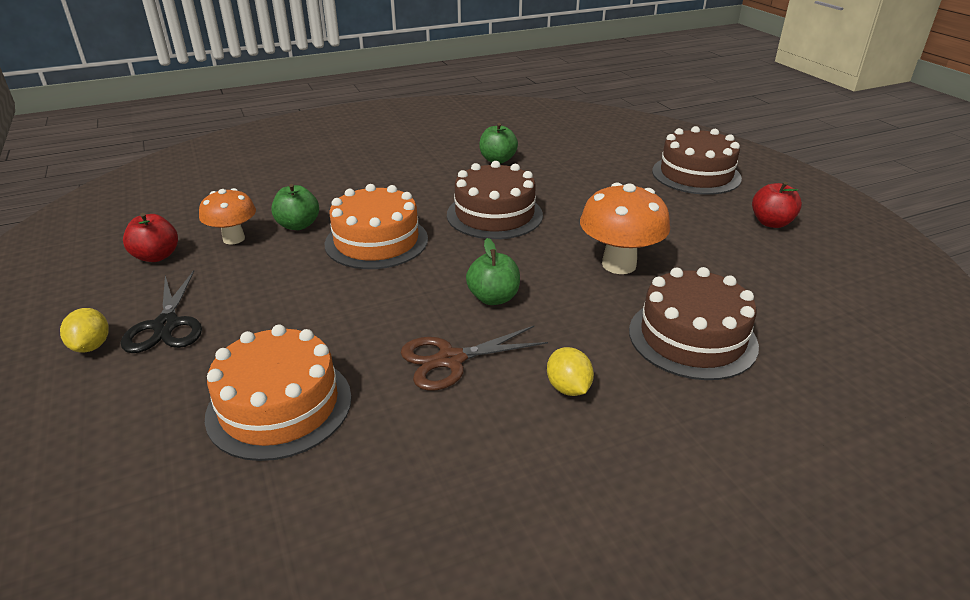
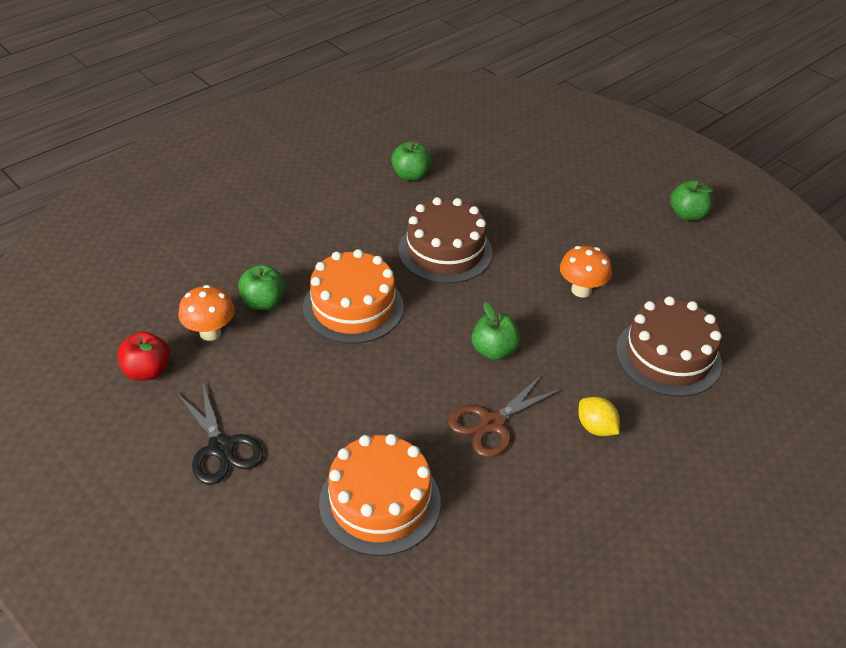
camera: 20 degrees left, 10 degrees up
yellow lemon [60,308,109,353] -> none
orange mushroom [580,183,670,274] -> orange mushroom [560,246,612,297], size x0.66
brown cake [652,126,742,195] -> none
red apple [752,181,802,228] -> green apple [670,180,713,221]

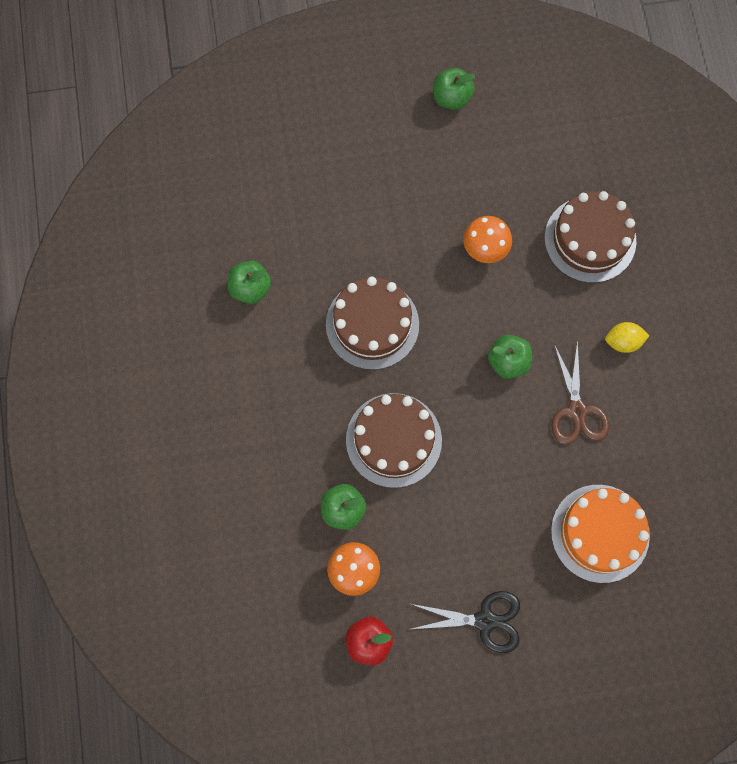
camera: 55 degrees left, 30 degrees up
orange cake [303,249,404,344] -> brown cake [346,393,442,488]

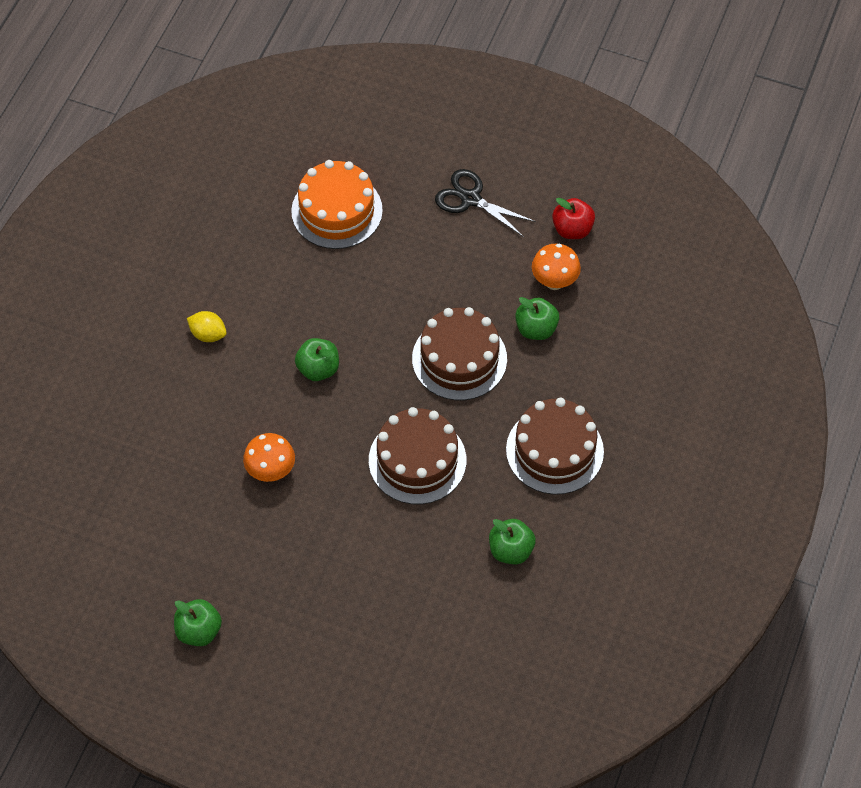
camera: 150 degrees left, 15 degrees down
brown cake [544,191,636,283] -> brown cake moved to [506,398,604,495]
brown scissors [551,340,609,445] -> none

